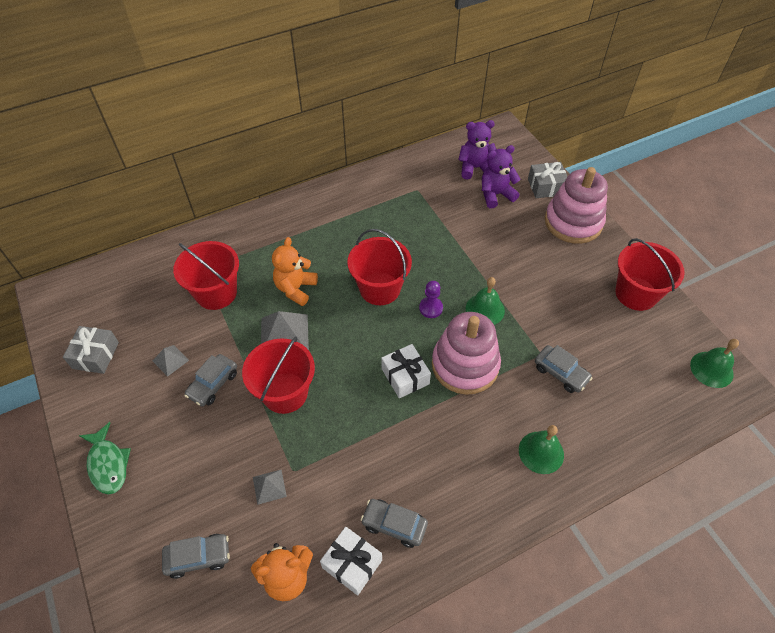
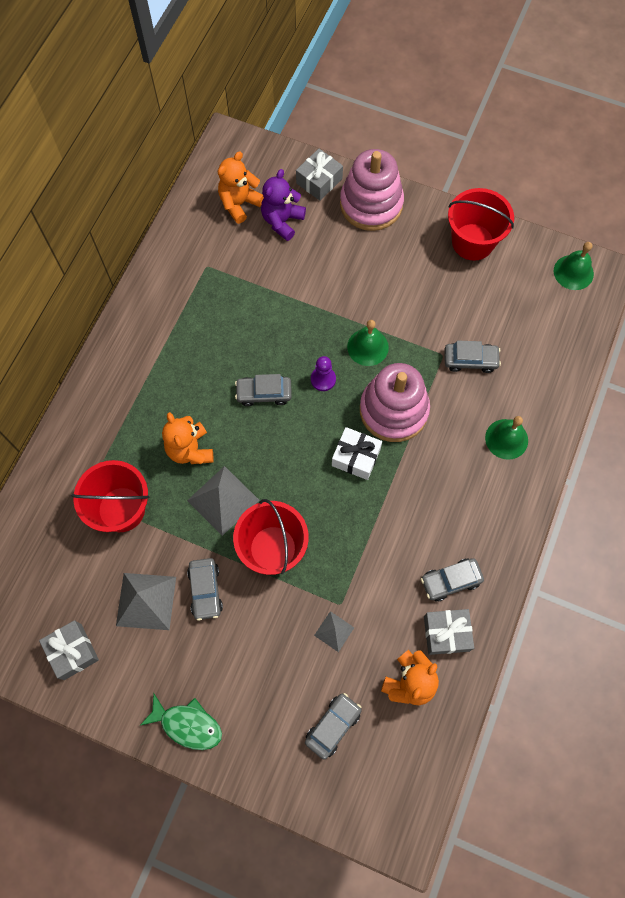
camera: 40 degrees left, 15 degrees up
grey pyramid [153,345,189,377] -> grey pyramid [116,573,176,630], size x1.85
white gift [320,527,382,595] -> grey gift [424,609,474,655]
red bucket [347,229,412,305] -> grey car [235,374,292,406]
purple teddy bear [458,120,496,179] -> orange teddy bear [218,151,264,224]

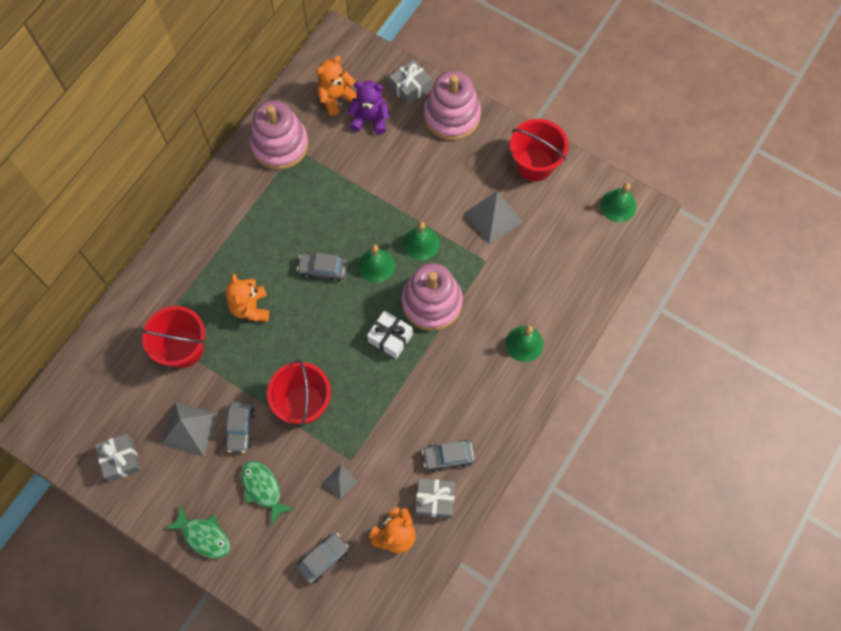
camera: 10 degrees right, 0 degrees up
grey pyramid [187,466,259,536] -> grey pyramid moved to [464,191,523,244]
purple teddy bear [261,169,306,241] -> purple teddy bear turned 60 degrees clockwise [347,81,390,134]
purple pawn [311,356,336,391] -> green bell [358,245,395,283]
grey car [444,340,501,373] -> none
none -> green fish [241,461,294,526]
none -> pink stacking toy [249,100,308,170]

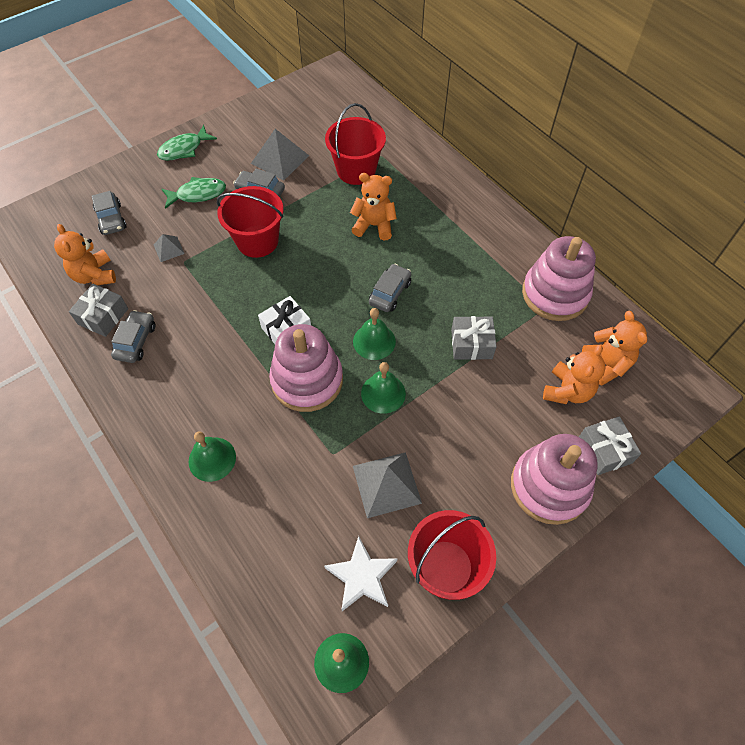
camera: 110 degrees right, 10 degrees down
grey gift [95,434,141,482] -> grey gift moved to [451,316,497,360]
purple teddy bear [347,81,390,134] -> orange teddy bear [543,345,606,404]
none -> white star [324,536,398,611]

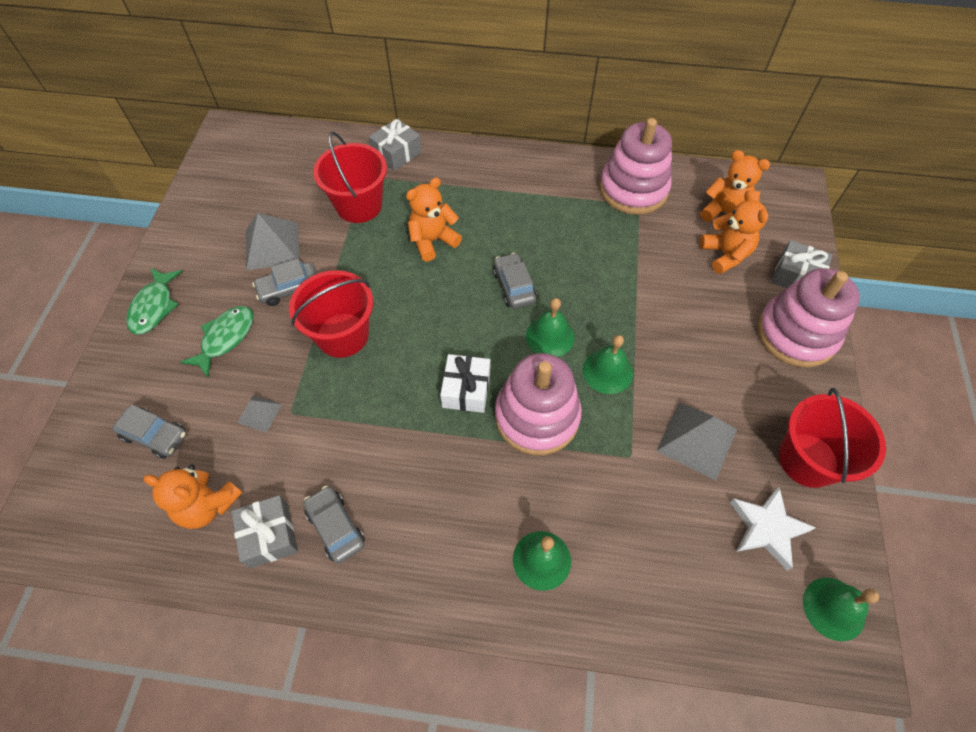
camera: 45 degrees left, 0 degrees up
grey gift [451,316,497,360] -> grey gift moved to [369,118,422,171]

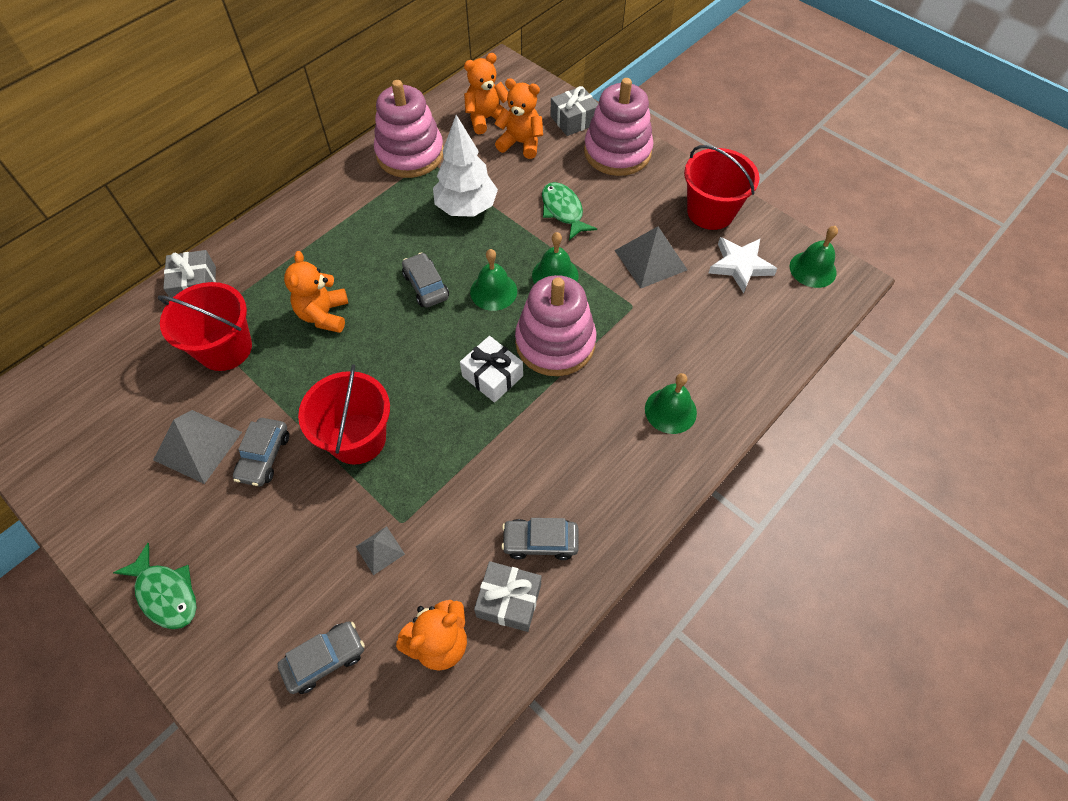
camera: 55 degrees left, 0 degrees up
green fish [180,306,254,377] -> green fish moved to [542,182,597,240]
grey car [493,253,537,309] -> grey car turned 45 degrees clockwise [402,252,449,308]
none -> white tree [433,115,498,217]

